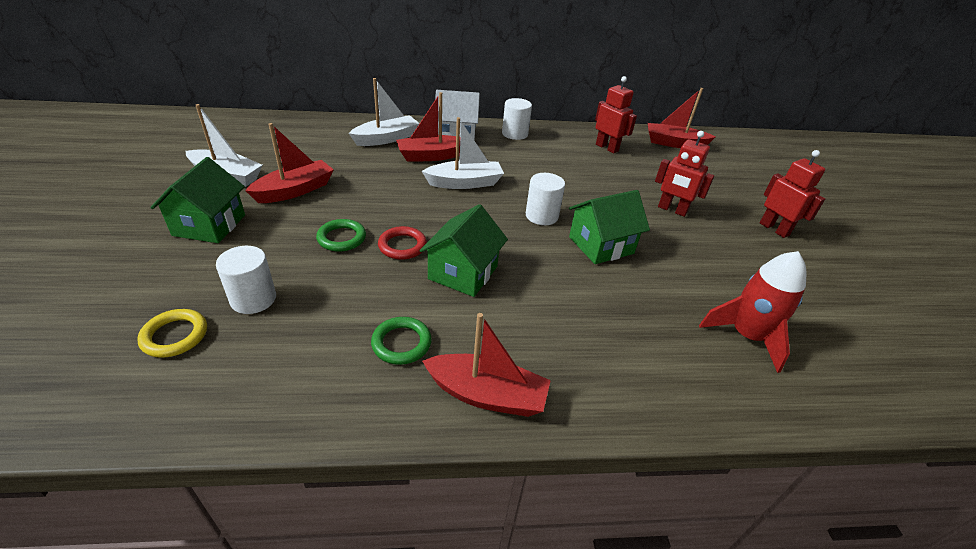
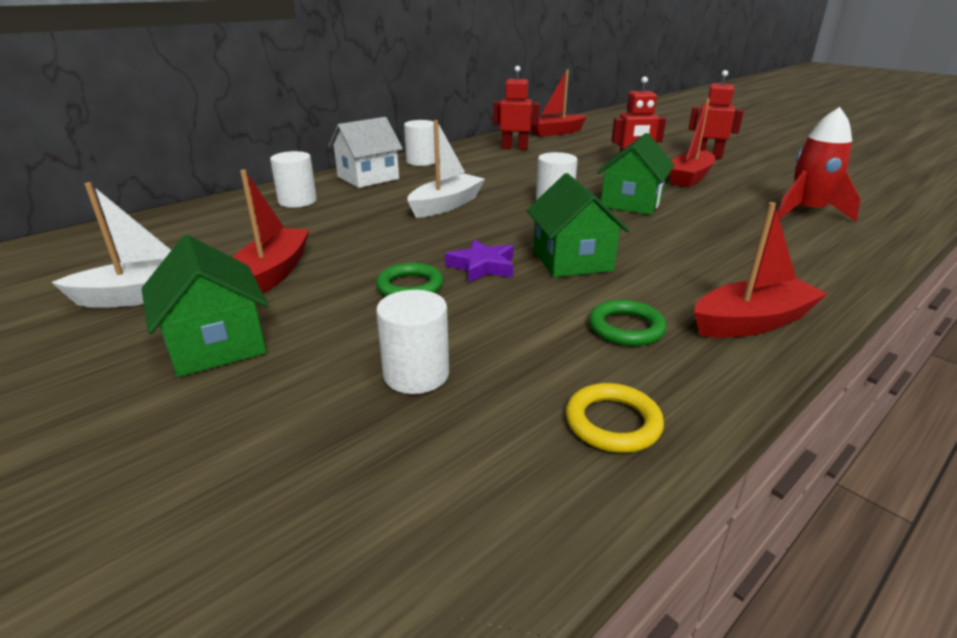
camera: 35 degrees left, 10 degrees down
yellow ring [137,309,207,358] -> yellow ring moved to [566,383,664,453]
white boat [349,78,420,146] -> white cylinder [270,151,317,208]
red ring [378,226,427,260] -> purple star [445,239,514,283]
red boat [396,92,460,162] -> red boat moved to [669,98,716,187]

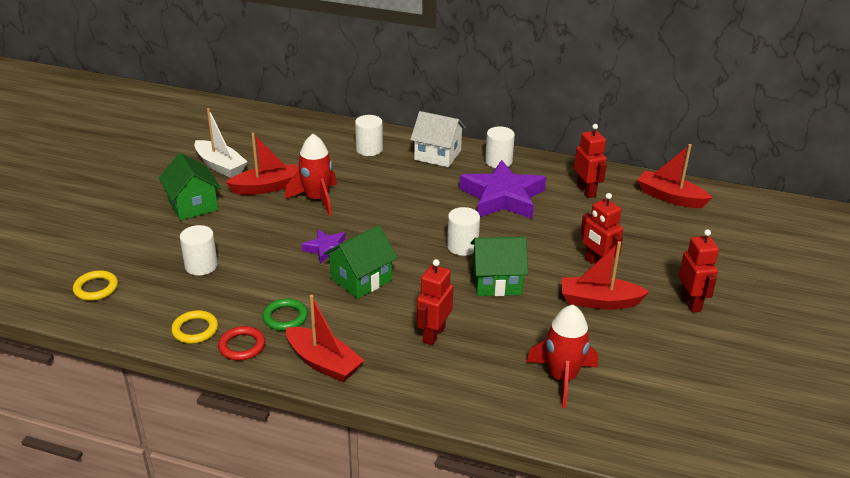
camera: 60 degrees right, 5 degrees up
green house [141,235,268,377] -> green house turned 60 degrees counterclockwise [159,153,221,221]
green ring [376,263,443,296] -> none
white boat [407,120,485,218] -> none
none -> yellow ring [73,270,118,301]
none -> red ring [218,326,265,361]
none -> red rocket [285,134,337,216]
none -> red robot [417,259,453,345]
none -> purple star [459,160,546,219]

